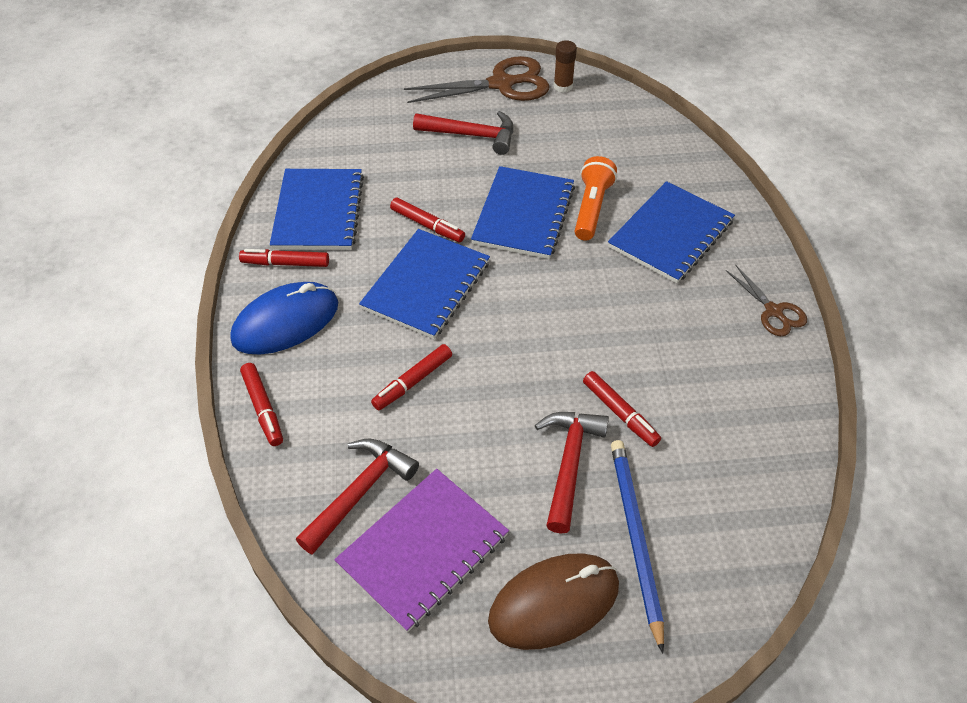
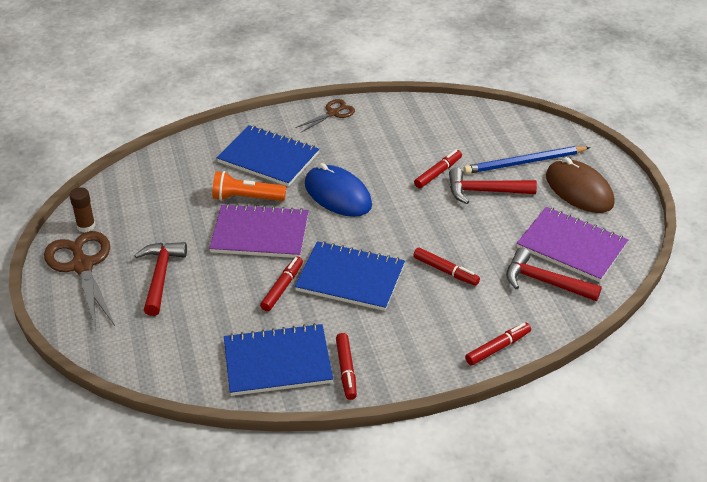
camera: 100 degrees left, 10 degrees down
blue mouse [230,282,338,354] -> blue mouse moved to [305,163,372,217]
blue notebook [471,166,575,259] -> purple notebook [209,203,309,258]

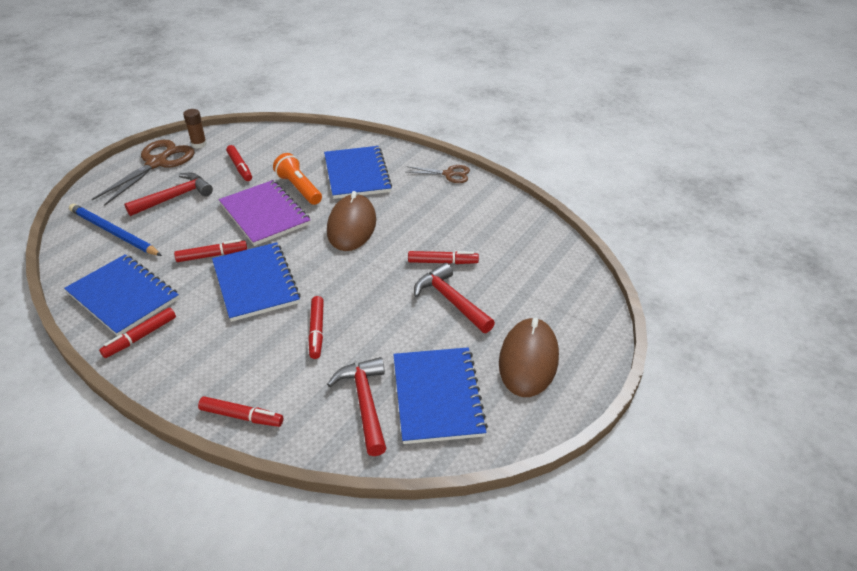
camera: 50 degrees right, 0 degrees up
blue mouse [305,163,372,217] -> brown mouse [327,191,376,251]
blue pencil [463,146,590,174] -> blue pencil moved to [69,204,162,256]
purple notebook [517,207,628,282] -> blue notebook [393,347,488,444]
none -> red marker [226,145,252,181]

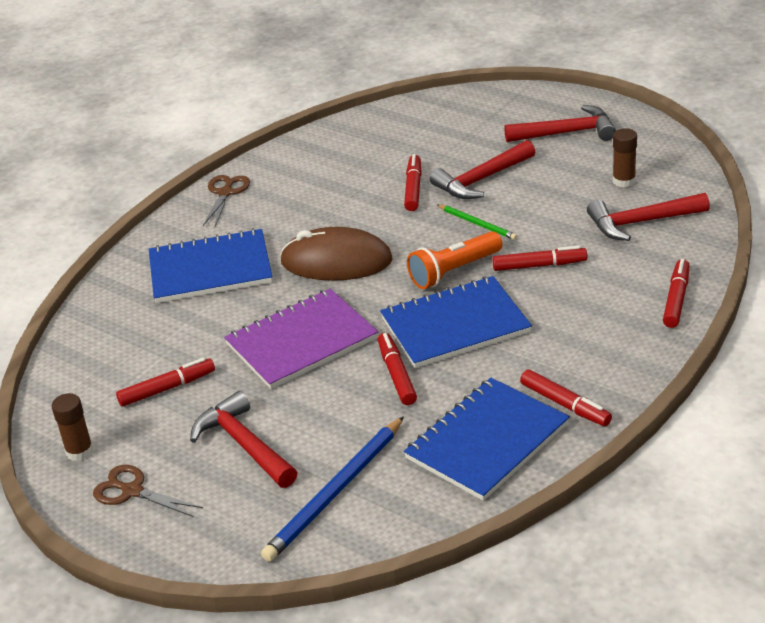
camera: 85 degrees left, 5 degrees down
brown scissors [92,140,195,206] -> brown scissors [93,465,203,517], size x0.55
orange flashlight [273,153,322,205] -> orange flashlight moved to [407,231,502,289]
blue notebook [393,347,488,444] -> brown glue stick [613,128,637,188]
brown mouse [499,317,559,397] -> red hammer [504,105,616,142]
none -> green pencil [437,205,517,240]

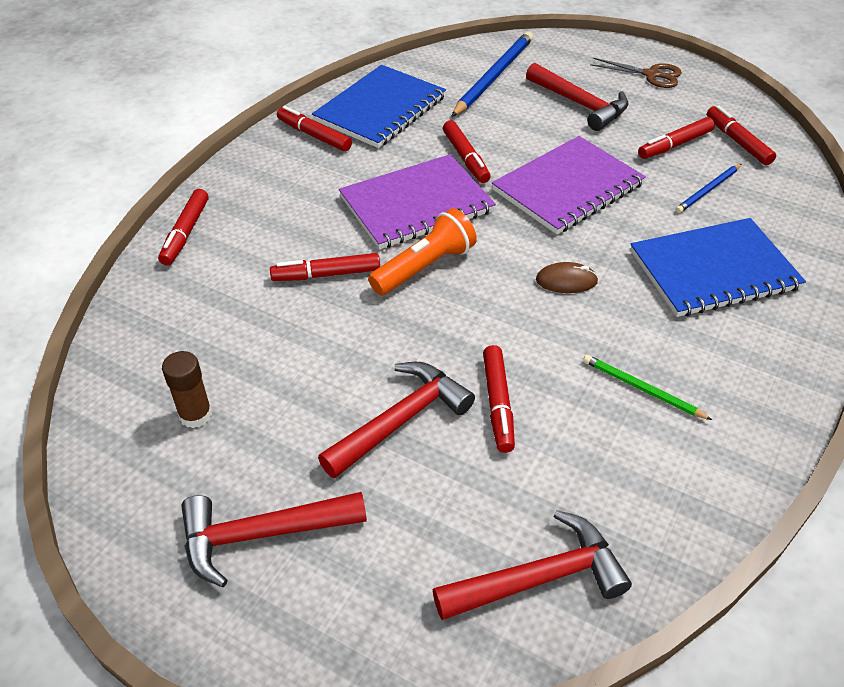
camera: 170 degrees right, 10 degrees up
brown glue stick [52,393,93,461] -> none
brown scissors [203,175,250,226] -> none
brown mouse [280,227,393,281] -> brown mouse [536,262,598,293], size x0.46
blue notebook [380,276,532,368] -> purple notebook [339,154,496,249]
green pencil [437,205,517,240] -> green pencil moved to [583,355,712,420]
red hammer [587,193,710,241] -> red hammer moved to [433,510,632,620]
none -> blue pencil [675,163,742,213]
none -> red marker [707,105,776,165]

